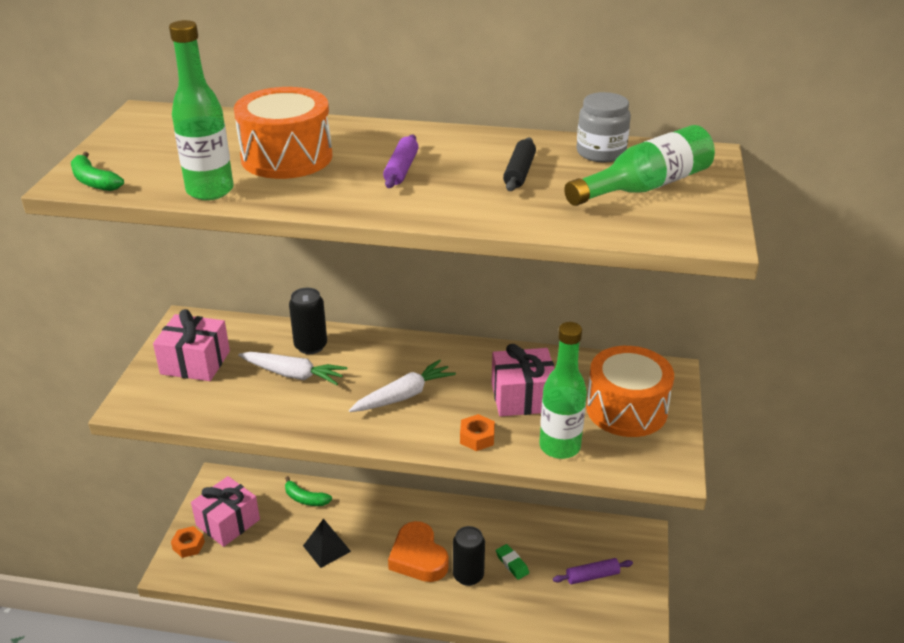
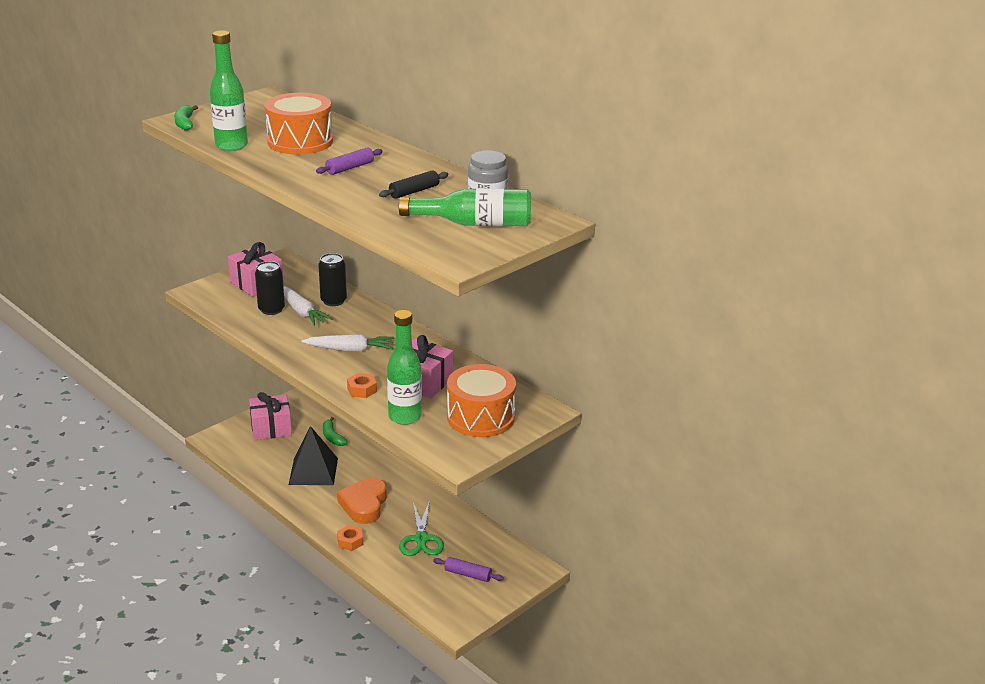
camera: 35 degrees right, 5 degrees down
orange nut [171,526,205,558] -> orange nut moved to [337,525,363,551]
black pyramid [303,518,351,568] -> black pyramid [289,426,338,485], size x1.55
black can [453,526,485,586] -> black can moved to [255,261,285,315]
green eraser [496,544,529,580] -> green scissors [399,501,444,556]

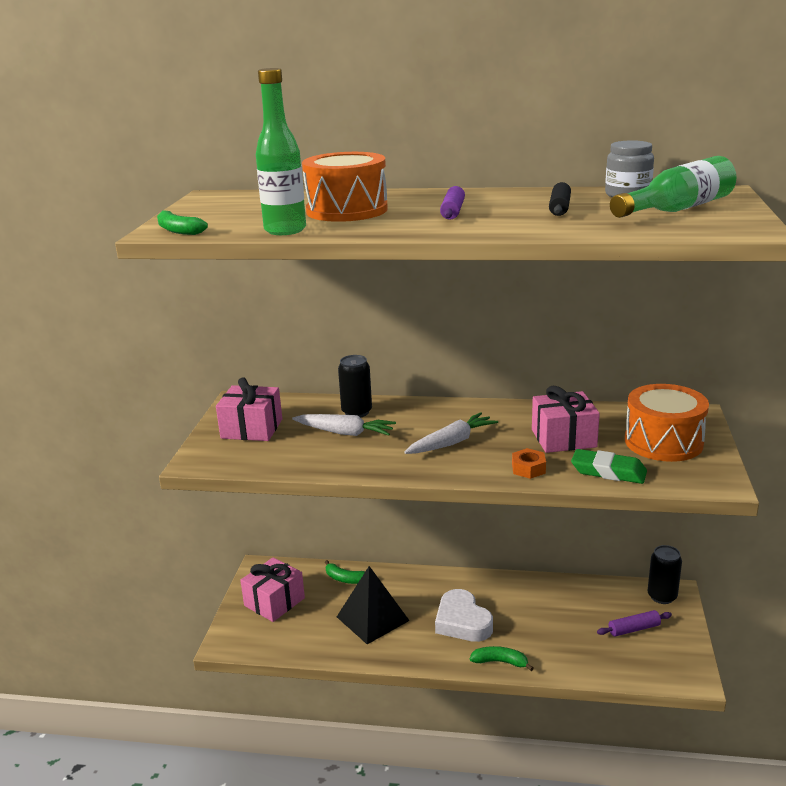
camera: 35 degrees left, 5 degrees down
black can [255,261,285,315] -> black can moved to [648,545,682,604]
orange heart [337,478,387,524] -> white heart [435,589,493,642]
orange nut [337,525,363,551] -> green banana [470,646,534,671]
green bottle [387,310,422,425] -> green eraser [571,449,647,484]
green scissors [399,501,444,556] -> none

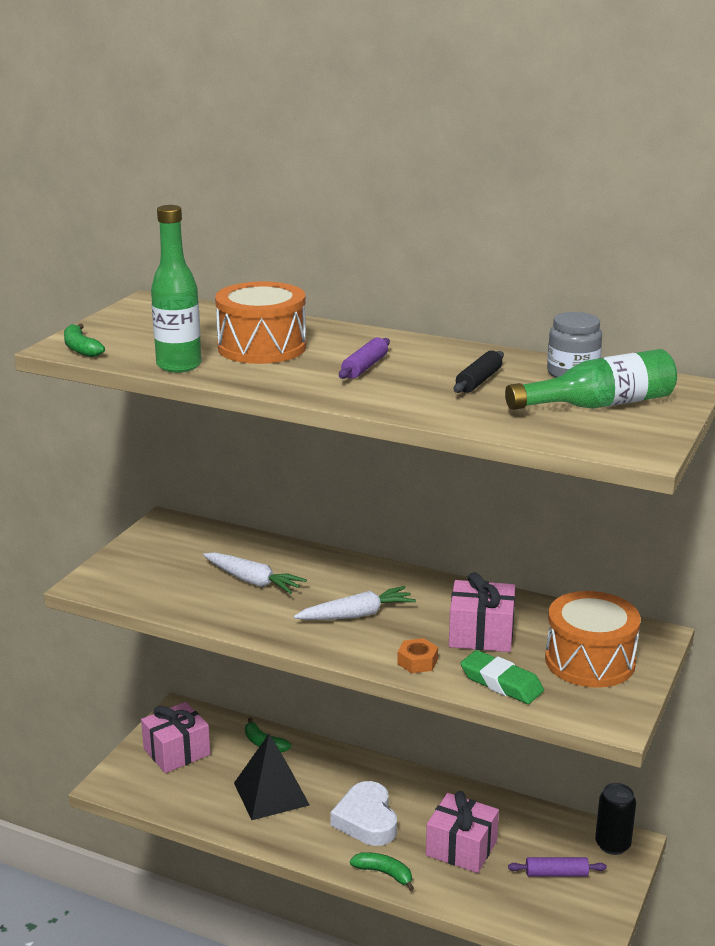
camera: 15 degrees right, 0 degrees up
pink gift [216,377,282,441] -> pink gift moved to [426,791,499,873]
black can [338,355,372,418] -> none

